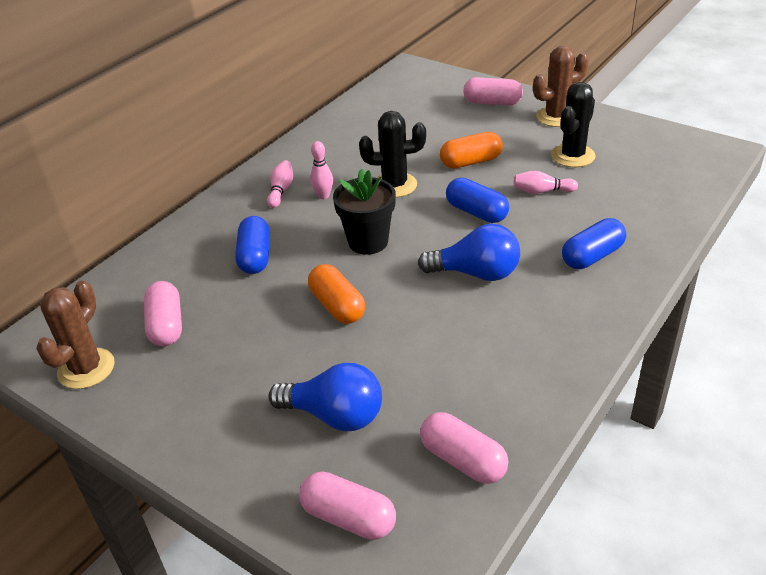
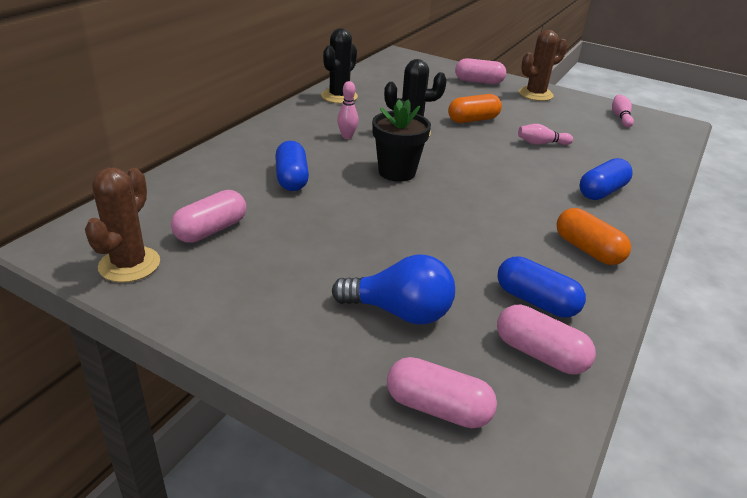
camera: 10 degrees left, 5 degrees down
pink capsule [144,281,182,346] -> pink capsule turned 60 degrees clockwise [171,190,246,243]
pink bowling pin [267,160,293,208] -> pink bowling pin moved to [612,94,634,128]
orange capsule [308,264,365,324] -> orange capsule moved to [557,208,631,265]
blue light bulb [418,224,520,281] -> none
blue capsule [446,178,509,223] -> blue capsule moved to [498,256,586,318]
black cactus [551,82,595,167] -> black cactus moved to [321,28,358,104]

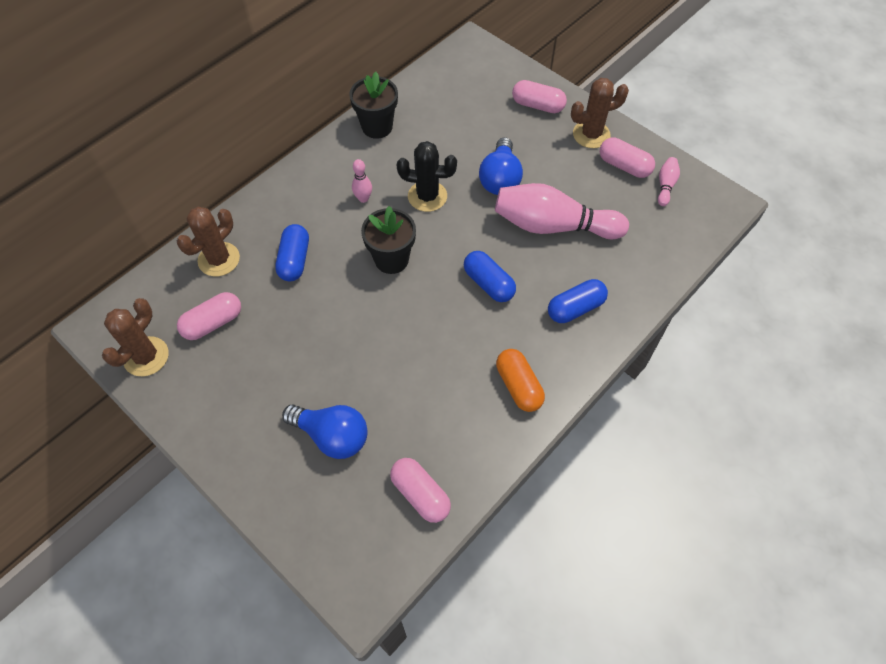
camera: 15 degrees right, 25 degrees up
black cactus [321,28,358,104] -> black flower pot [349,72,398,139]
pink capsule [387,357,497,428] -> pink capsule moved to [600,137,655,178]
orange capsule [448,94,502,123] -> blue light bulb [479,137,523,195]
blue capsule [498,256,586,318] -> blue capsule moved to [464,251,516,302]
pink bowling pin [518,124,573,145] -> pink bowling pin [495,183,629,239], size x2.35
none -> brown cactus [177,207,240,276]

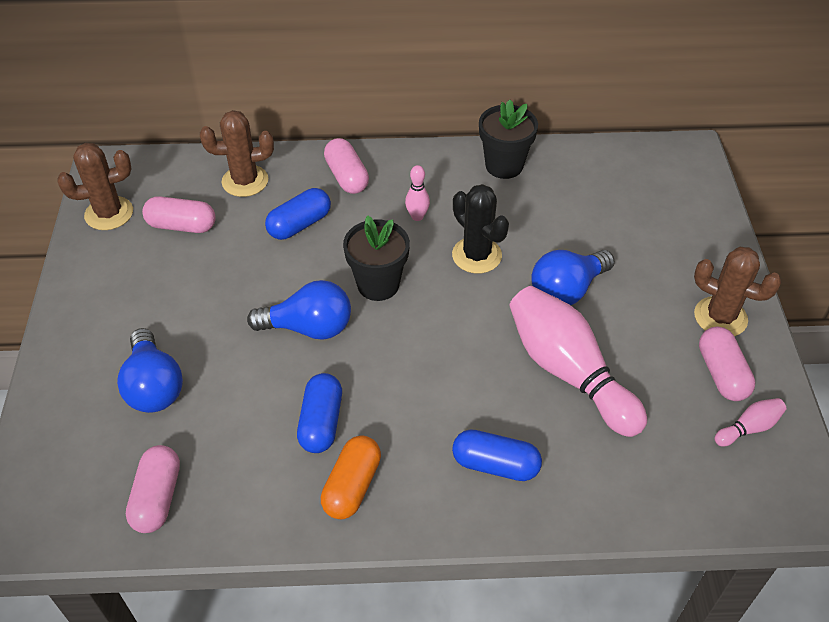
camera: 45 degrees right, 10 degrees down
blue capsule [464,251,516,302] -> blue capsule moved to [297,373,342,453]
pink capsule [512,80,567,113] -> pink capsule moved to [324,138,369,194]
none -> blue light bulb [247,280,351,340]

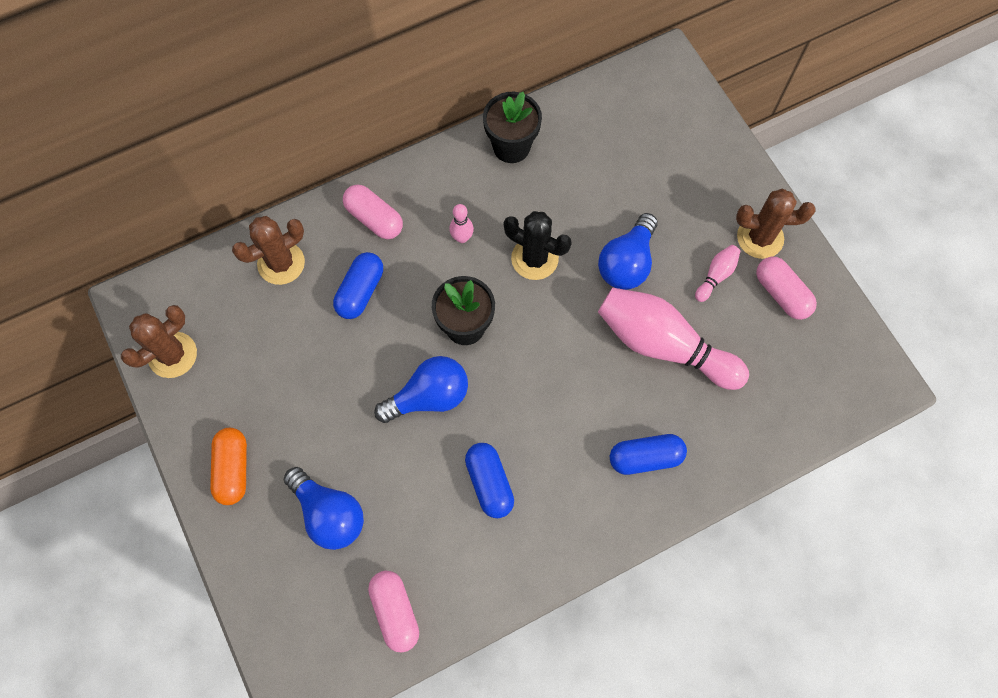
camera: 25 degrees left, 20 degrees up
pink capsule [142,196,216,233] -> none
orange capsule [321,435,381,519] -> orange capsule moved to [210,428,247,505]
pink bowling pin [714,398,786,446] -> pink bowling pin moved to [695,245,740,302]

